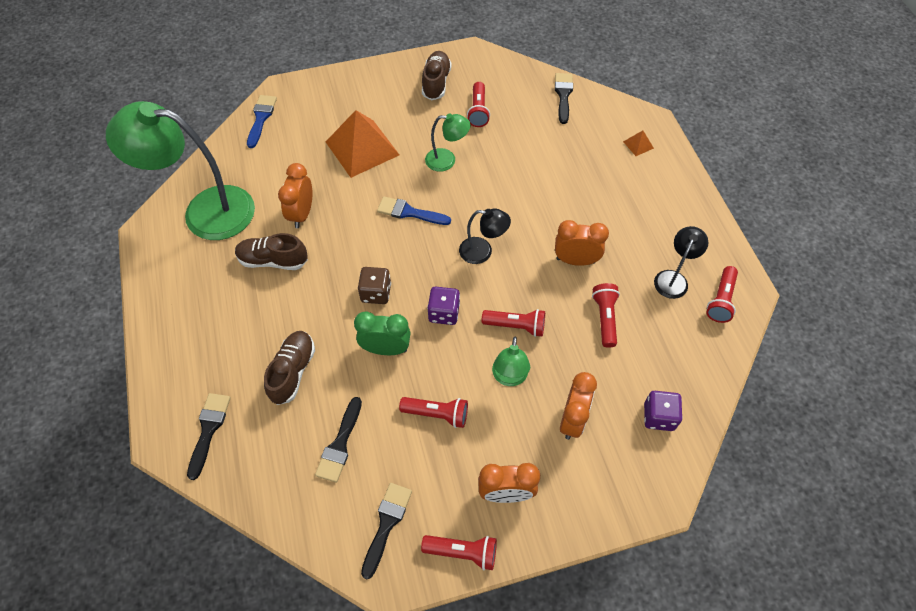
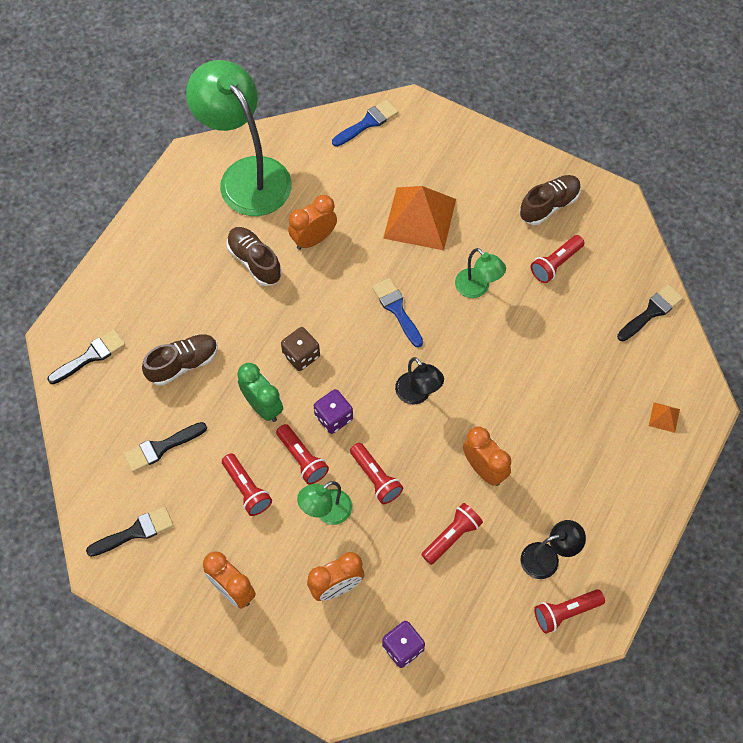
camera: 45 degrees right, 5 degrees up
red flashlight [421,535,497,570] -> red flashlight moved to [276,424,329,485]

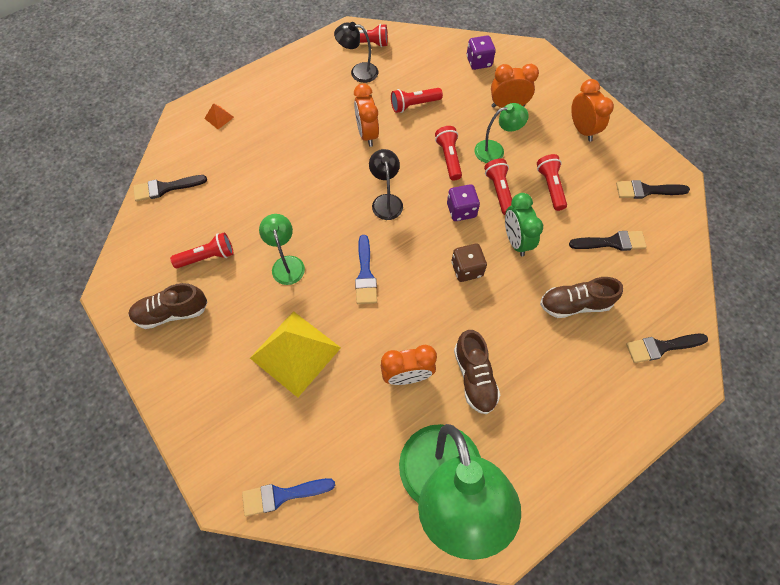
camera: 155 degrees left, 0 degrees up
orange pyramid [383,186,456,250] -> yellow pyramid [250,311,341,398]

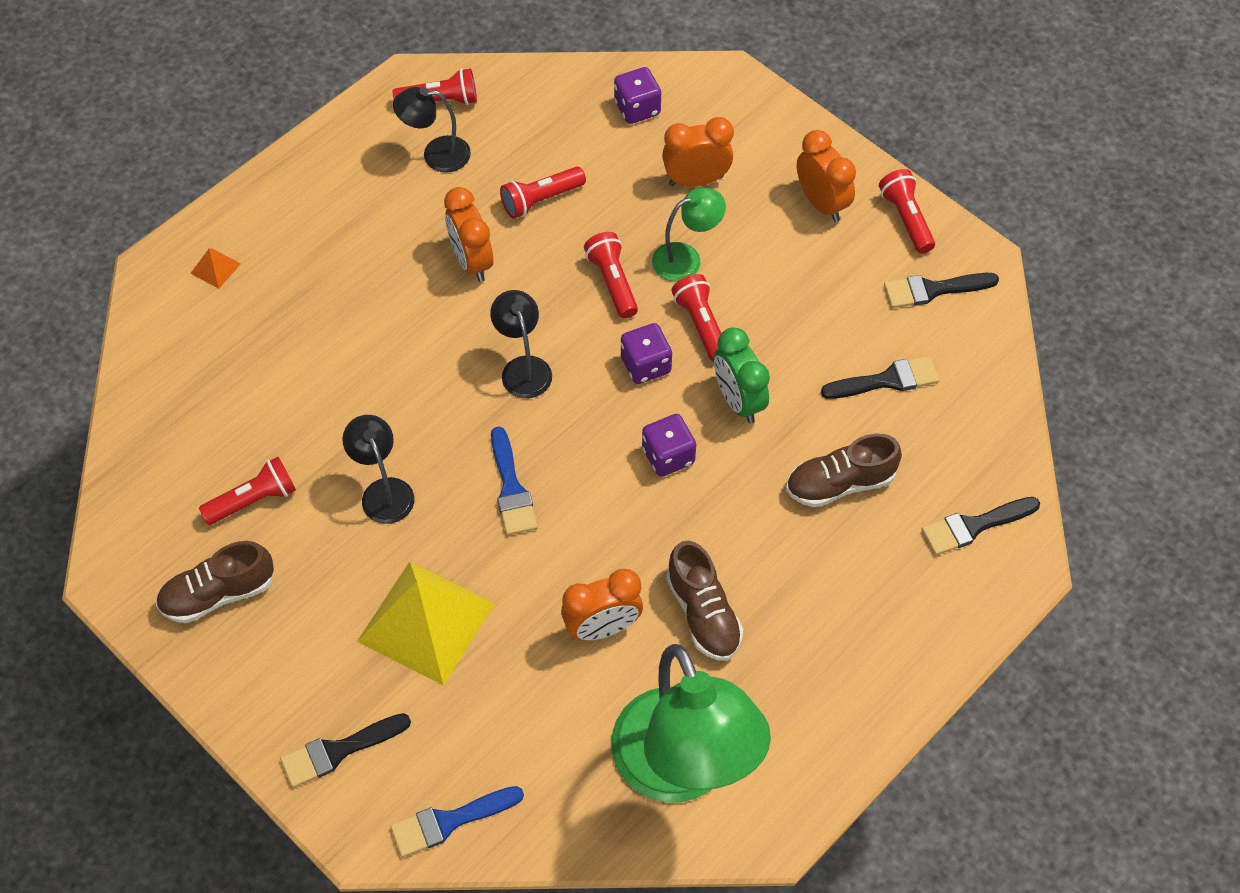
camera: 10 degrees left, 5 degrees down
black brush [133,175,207,202] -> black brush moved to [280,713,411,788]
green lamp [259,214,305,285] -> black lamp [342,415,414,524]
brown dice [451,243,487,282] -> purple dice [642,414,696,477]
red flashlight [537,154,567,211] -> red flashlight moved to [879,169,935,254]

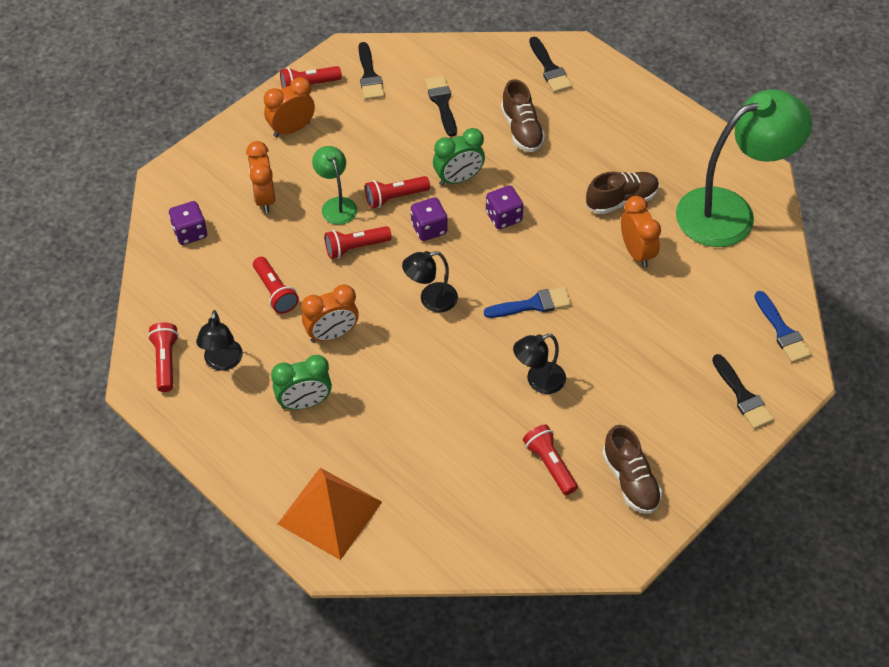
camera: 90 degrees left, 5 degrees down
orange pyramid [190,248,241,289] -> orange pyramid [278,468,382,560], size x2.48
yellow pyramid [357,561,495,686] -> none
none -> green clock [271,355,332,410]

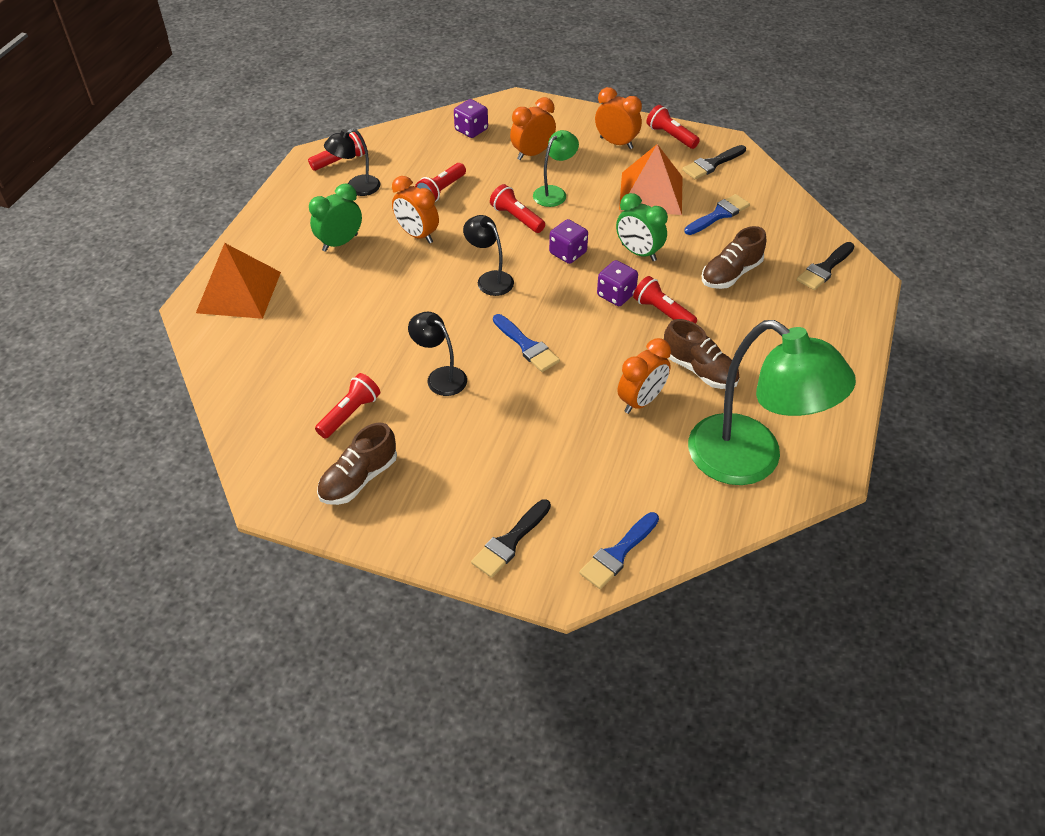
camera: 65 degrees right, 5 degrees down
green clock [271,355,332,410] -> green clock turned 90 degrees clockwise [309,184,362,252]
red flashlight [365,176,430,208] -> red flashlight moved to [633,276,697,324]
black brush [425,76,457,137] -> blue brush [684,194,750,235]
none -> orange pyramid [619,144,683,215]

